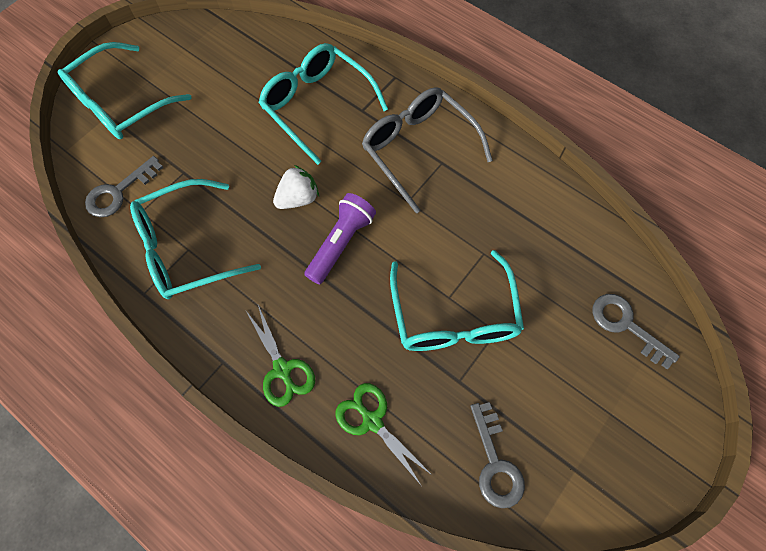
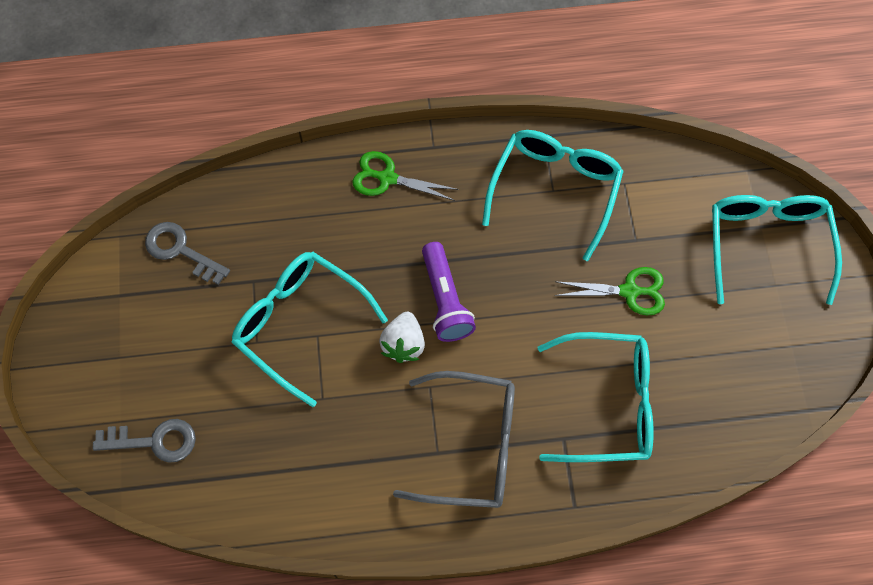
camera: 135 degrees right, 0 degrees up
grey key [85,156,163,217] -> none
white strawberry [273,165,319,209] -> white strawberry moved to [379,312,425,363]
green scissors [335,383,433,485] -> green scissors moved to [555,267,665,315]

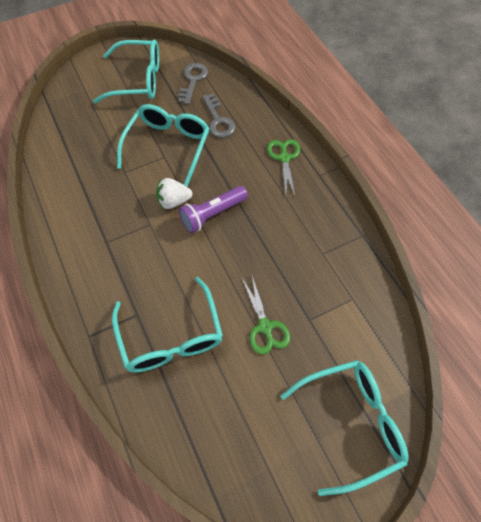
camera: 70 degrees right, 5 degrees down
grey key [93,419,196,462] -> grey key moved to [202,94,235,138]
grey glasses [393,371,515,508] -> none
turquoise glasses [482,130,624,261] -> turquoise glasses moved to [93,40,159,104]

